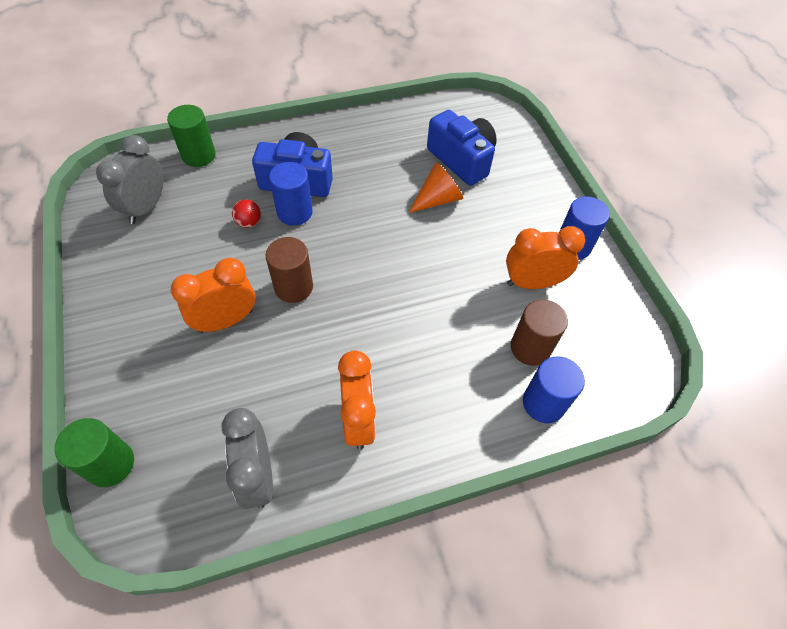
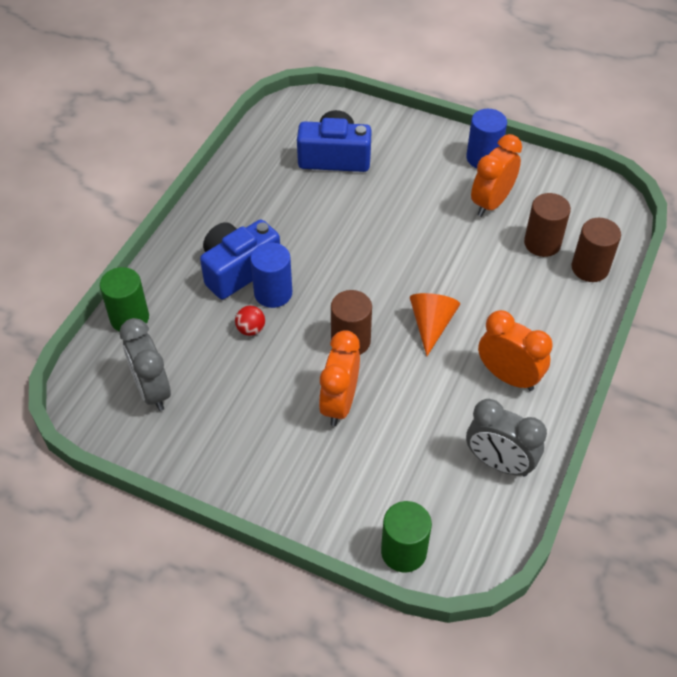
camera: 45 degrees left, 5 degrees down
orange cone [409,162,463,213] -> orange cone moved to [410,293,460,356]
blue cylinder [523,356,585,423] -> brown cylinder [572,218,621,282]

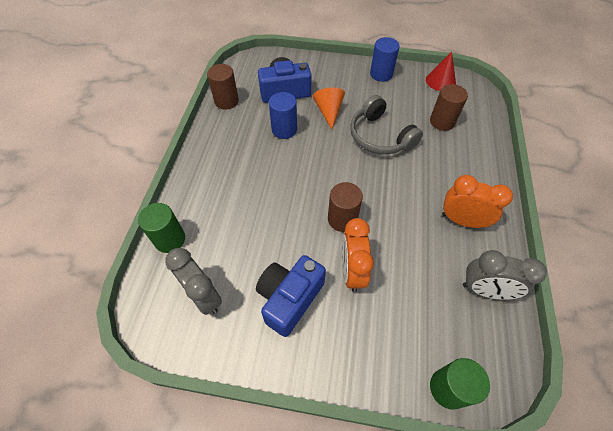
camera: 15 degrees left, 5 degrees up
blue camera [200,219,280,299] -> blue camera moved to [256,255,326,337]
red ball [235,306,265,336] -> none
blue cylinder [250,242,292,308] -> blue cylinder moved to [269,92,297,139]
orange cone [410,293,460,356] -> orange cone moved to [313,88,345,130]
orange clock [471,134,522,217] -> none
brown cylinder [572,218,621,282] -> brown cylinder moved to [207,64,239,110]
none -> grey headphones [350,95,423,155]
none -> red cone [426,52,456,91]

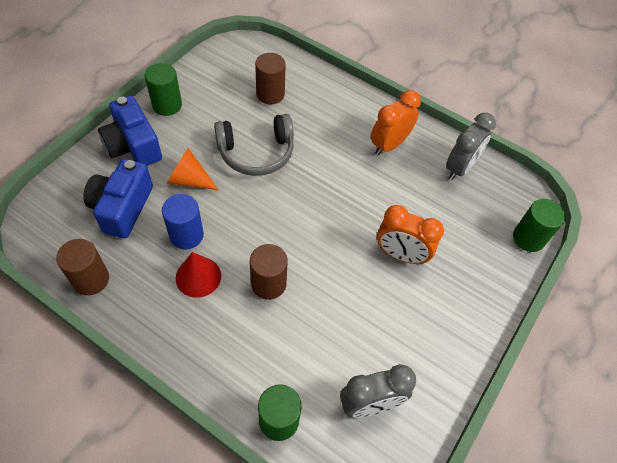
camera: 70 degrees left, 0 degrees up
blue camera [256,255,326,337] -> blue camera moved to [98,95,162,166]
brown cylinder [328,182,363,232] -> brown cylinder moved to [250,244,288,300]
blue cylinder [370,37,400,82] -> green cylinder [145,63,182,116]
red cone [426,52,456,91] -> red cone moved to [176,252,221,298]

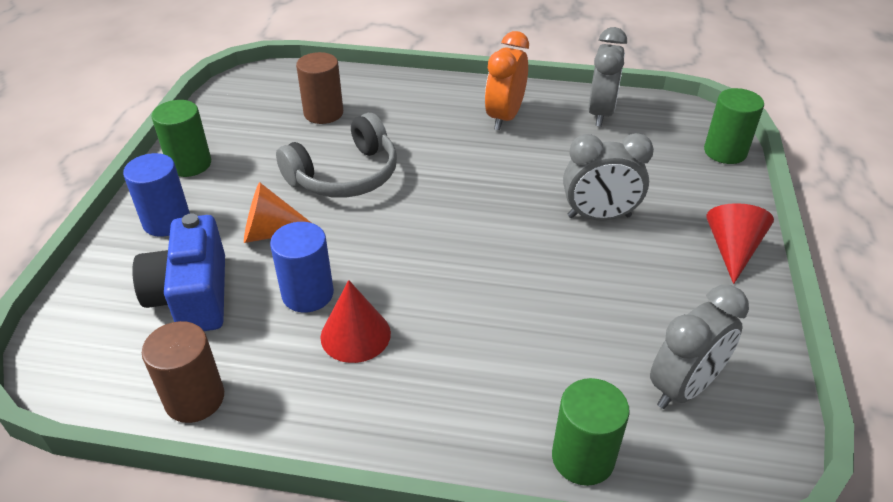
camera: 20 degrees left, 15 degrees down
blue camera [98,95,162,166] -> blue cylinder [123,153,190,237]
brown cylinder [250,244,288,300] -> none
orange clock [377,205,444,264] -> grey clock [563,133,654,221]
none -> red cone [706,203,774,284]

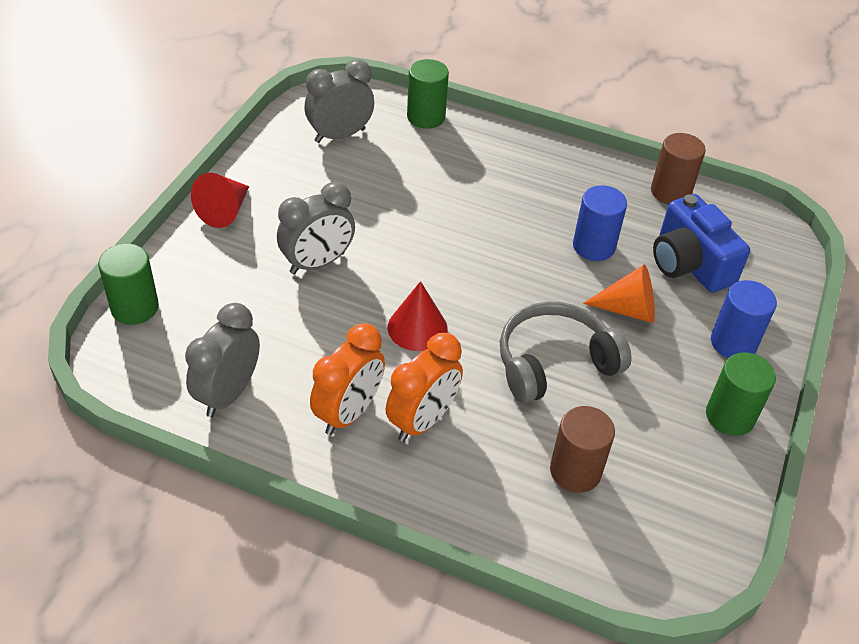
camera: 170 degrees left, 5 degrees up
blue camera [132,213,225,331] -> blue camera turned 150 degrees clockwise [653,194,750,292]
red cone [321,280,391,363] -> red cone moved to [388,281,448,351]
grey clock [563,133,654,221] -> grey clock turned 135 degrees clockwise [277,182,355,274]
none -> orange clock [386,333,463,442]

